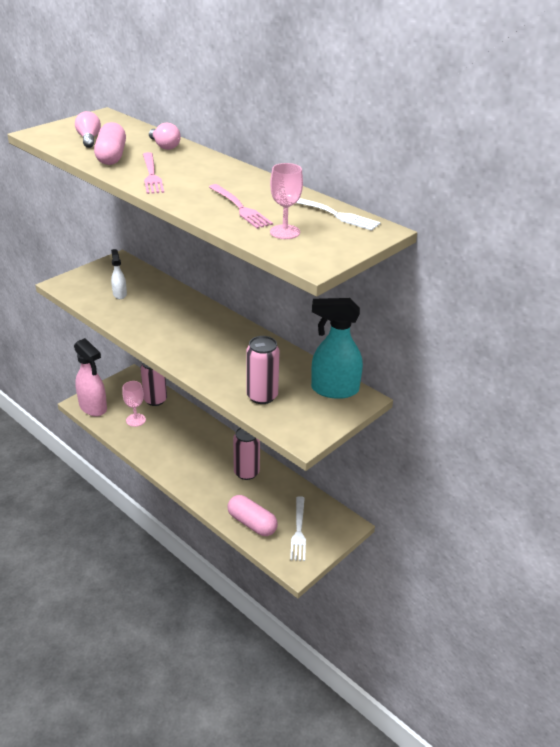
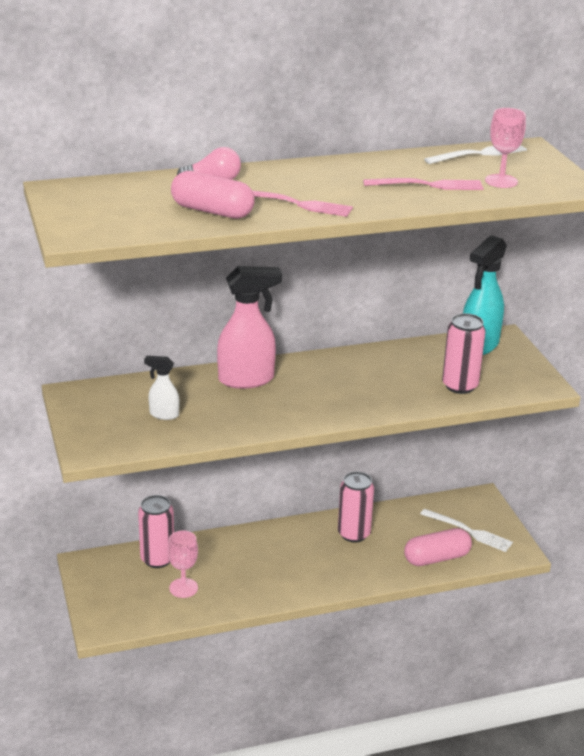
camera: 60 degrees left, 5 degrees down
pink spray bottle [74,338,107,416] -> pink spray bottle moved to [217,266,282,389]
pink light bulb [75,111,101,148] -> none

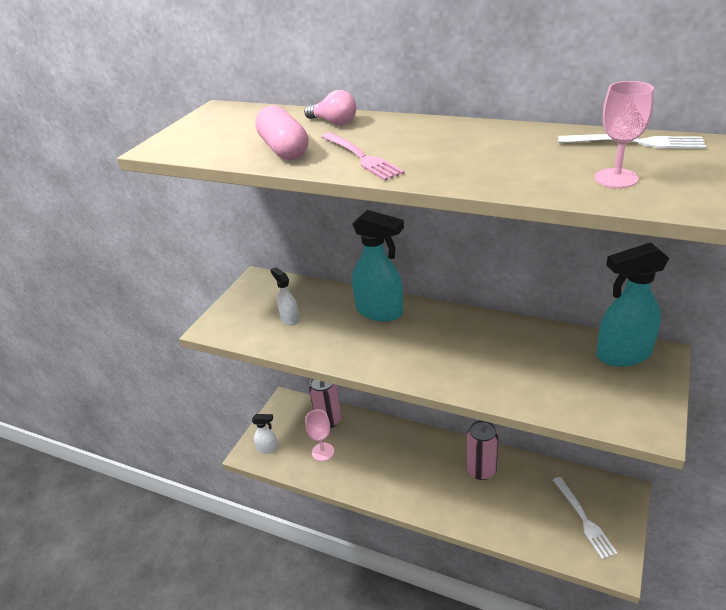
camera: 45 degrees right, 5 degrees up
pink spray bottle [217,266,282,389] -> turquoise spray bottle [352,210,404,322]
pink fork [363,178,483,190] -> none
pink capsule [404,528,472,566] -> none
pink can [442,313,486,394] -> none
none -> white spray bottle [252,414,278,454]

